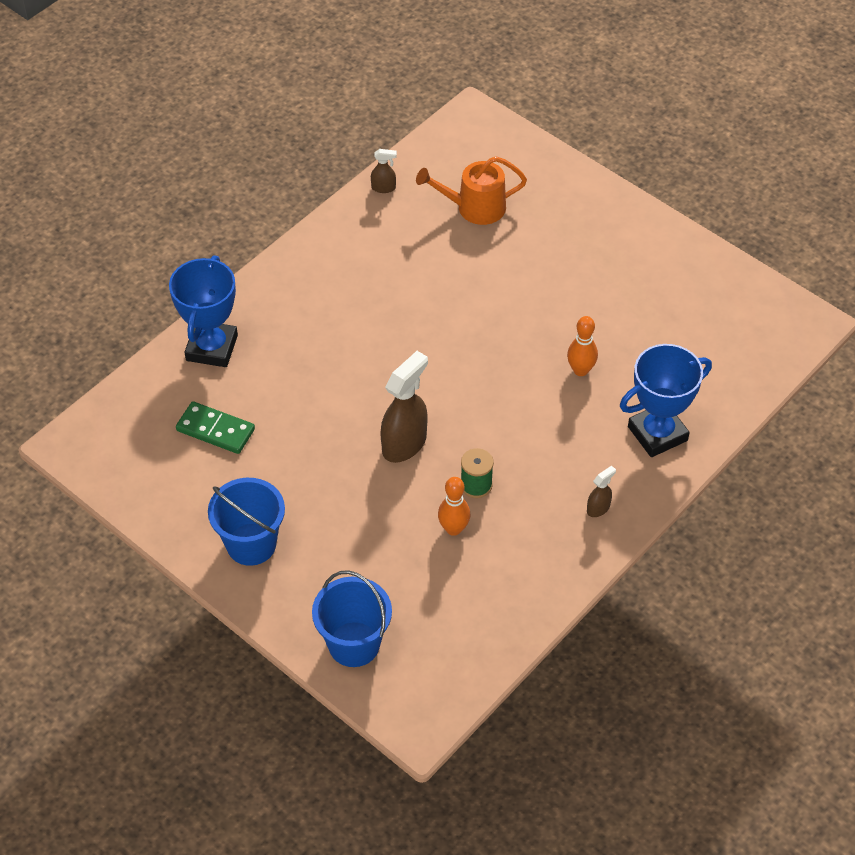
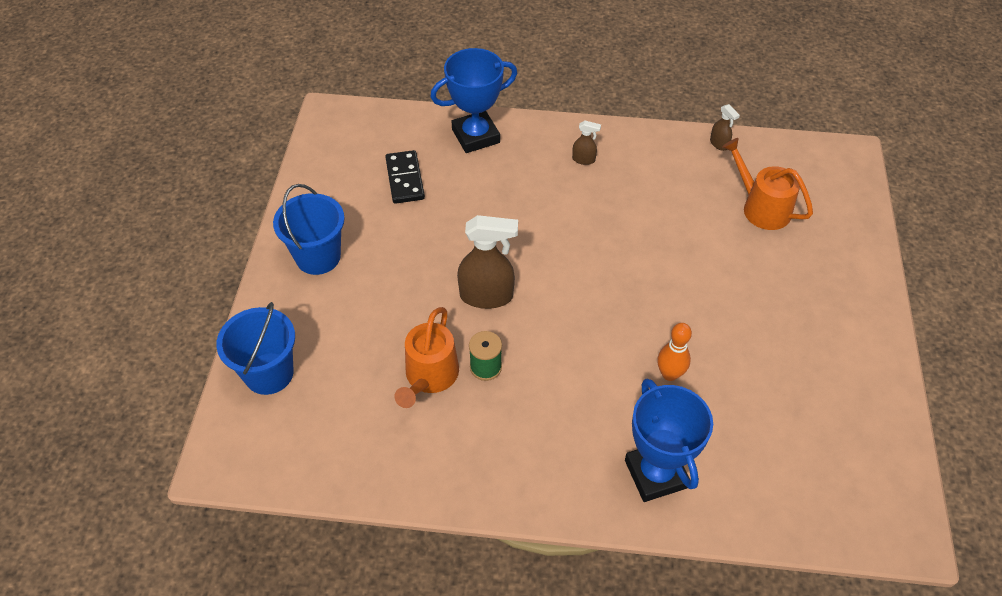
camera: 55 degrees right, 0 degrees up
green domino [176,401,255,454] -> black domino [385,150,425,204]
orange bowling pin [438,477,470,536] -> orange watering can [395,307,459,408]
brown spray bottle [587,465,616,517] -> brown spray bottle moved to [572,121,601,165]
blue trophy [620,344,712,457] -> blue trophy turned 45 degrees clockwise [625,379,713,502]

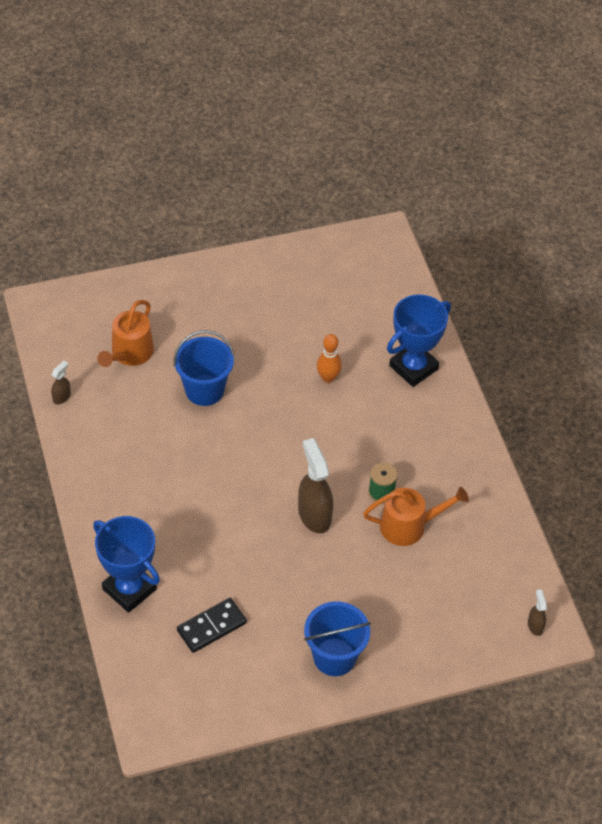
camera: 115 degrees left, 0 degrees up
blue bucket [216,302,295,395] -> blue bucket moved to [174,330,234,406]
brown spray bottle [572,121,601,165] -> brown spray bottle moved to [528,589,547,636]

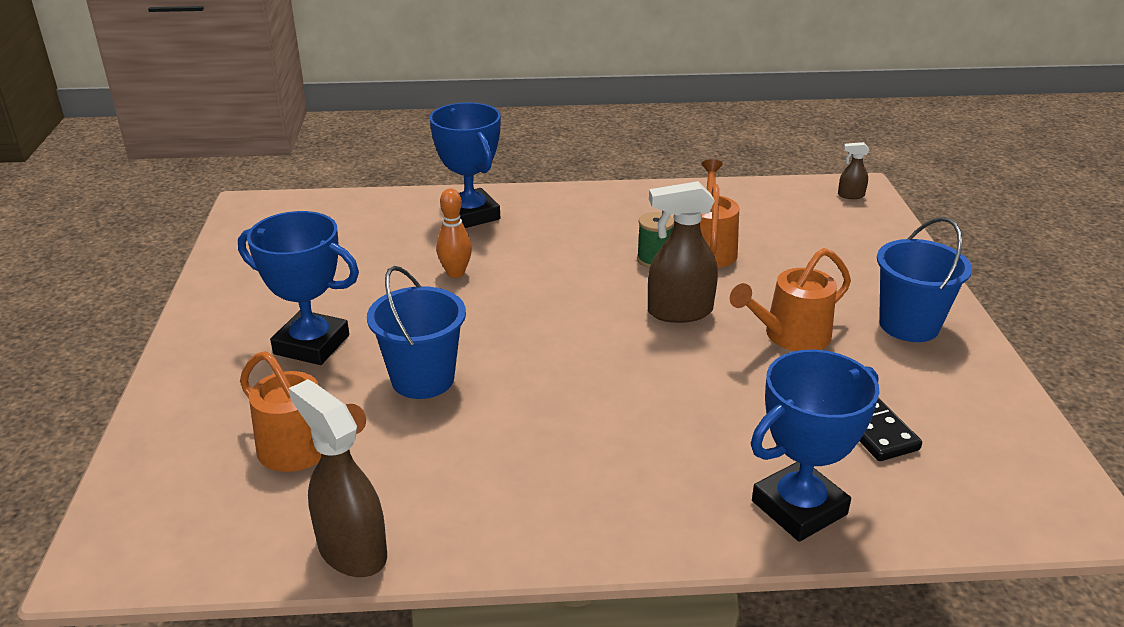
camera: 75 degrees left, 20 degrees down
brown spray bottle [51,361,71,404] -> brown spray bottle [289,379,387,577], size x2.05
none -> blue trophy [238,211,359,365]
none -> orange watering can [730,248,851,351]

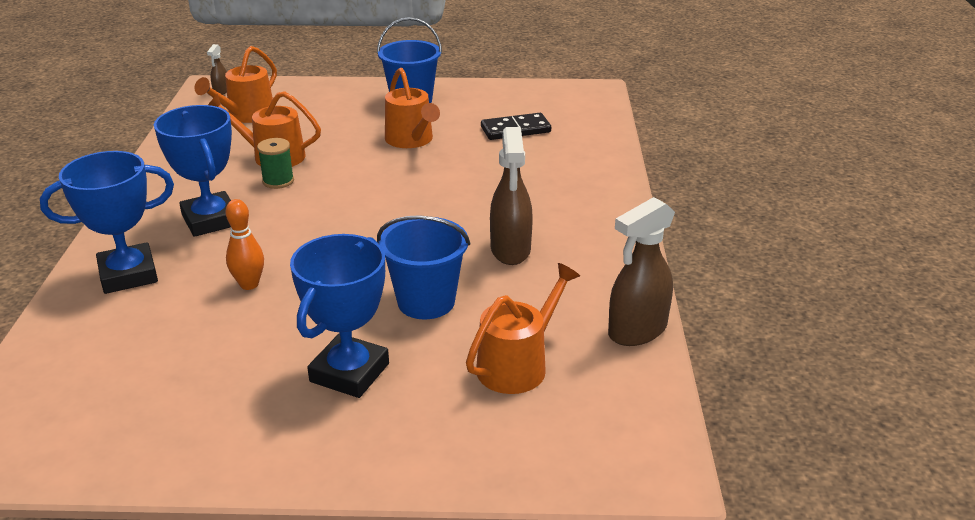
camera: 85 degrees left, 0 degrees up
brown spray bottle [648,181,718,323] -> brown spray bottle moved to [490,127,533,265]
blue trophy [751,350,880,542] -> blue trophy moved to [154,105,232,237]
none -> orange watering can [194,46,277,123]

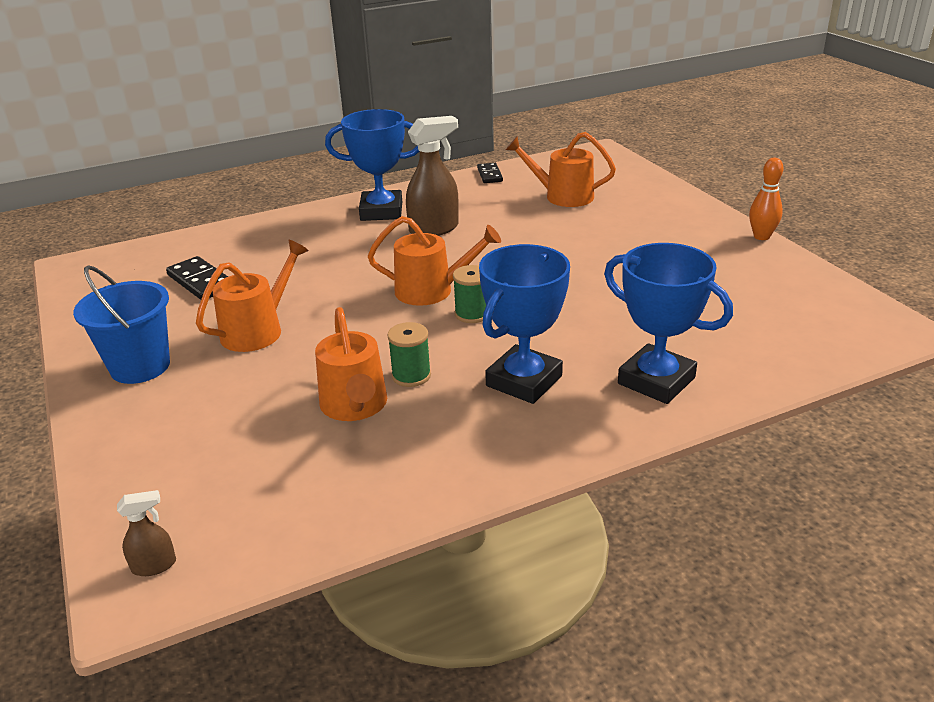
camera: 115 degrees left, 0 degrees up
orange watering can [194,46,277,123] -> orange watering can moved to [368,216,501,306]
orange bowling pin [225,199,264,290] -> orange bowling pin moved to [749,158,784,240]
blue trophy [290,234,389,398] -> blue trophy moved to [325,109,419,221]
blue bucket [377,215,470,319] -> none
brown spray bottle [608,197,675,346] -> black domino [477,163,503,183]
none -> green spool [453,265,486,323]

